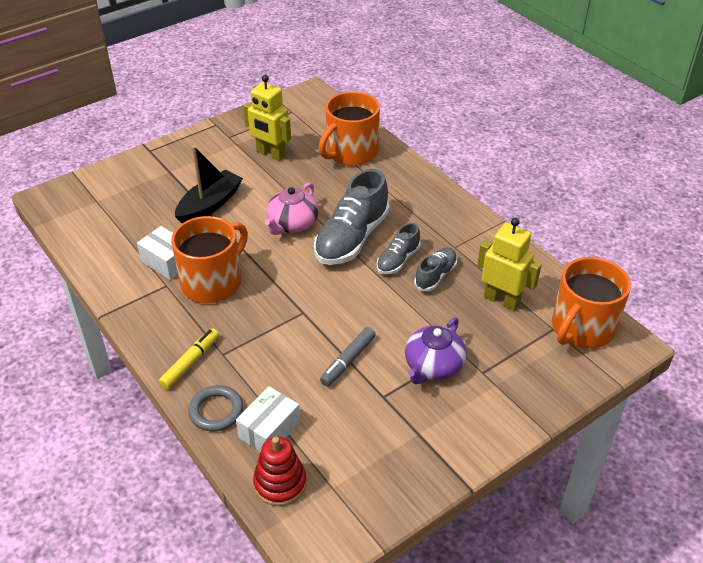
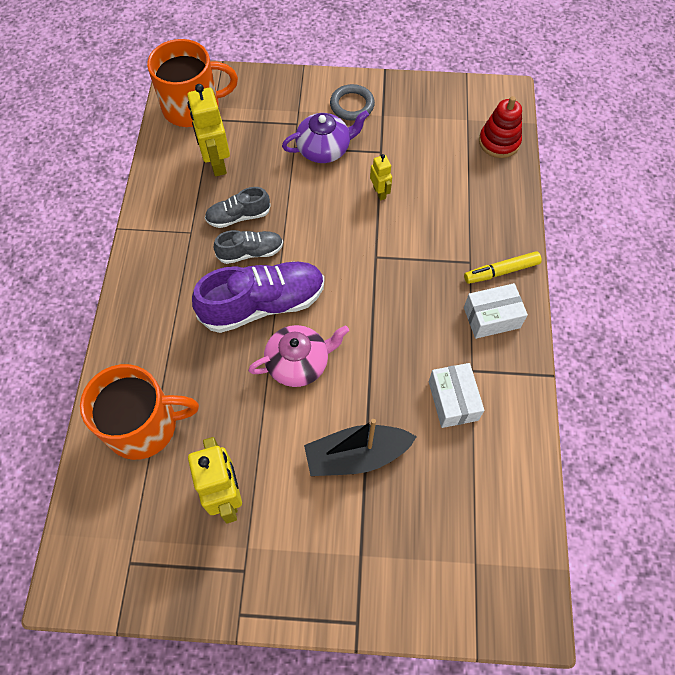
camera: 140 degrees left, 20 degrees up
orange mug [171,216,248,303] -> none
grey ring [188,385,243,431] -> grey ring moved to [330,84,375,121]
white box [236,386,300,452] -> white box moved to [464,283,528,339]
grey shoe [314,169,390,265] -> purple shoe [192,261,324,333]
grey marker [320,327,376,386] -> yellow robot [370,154,392,200]

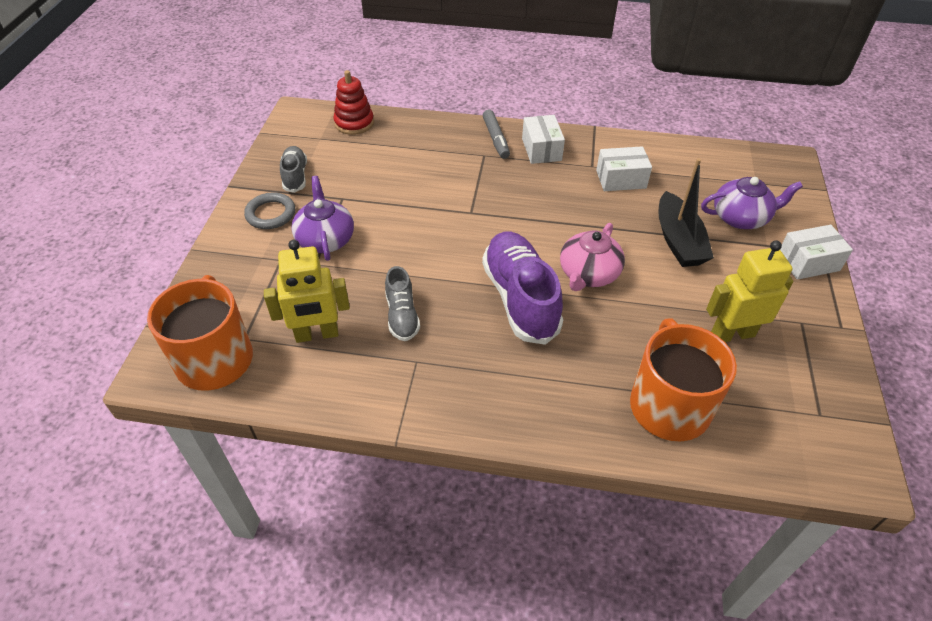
camera: 85 degrees left, 15 degrees down
grey shoe [214,230,283,264] -> grey shoe moved to [280,146,307,193]
pink teapot [248,325,349,387] -> pink teapot turned 135 degrees counterclockwise [560,223,625,291]
yellow robot [370,154,392,200] -> none
yellow marker [464,251,542,284] -> grey marker [483,110,510,159]
none -> purple teapot [701,177,803,229]
none -> white box [780,225,853,280]

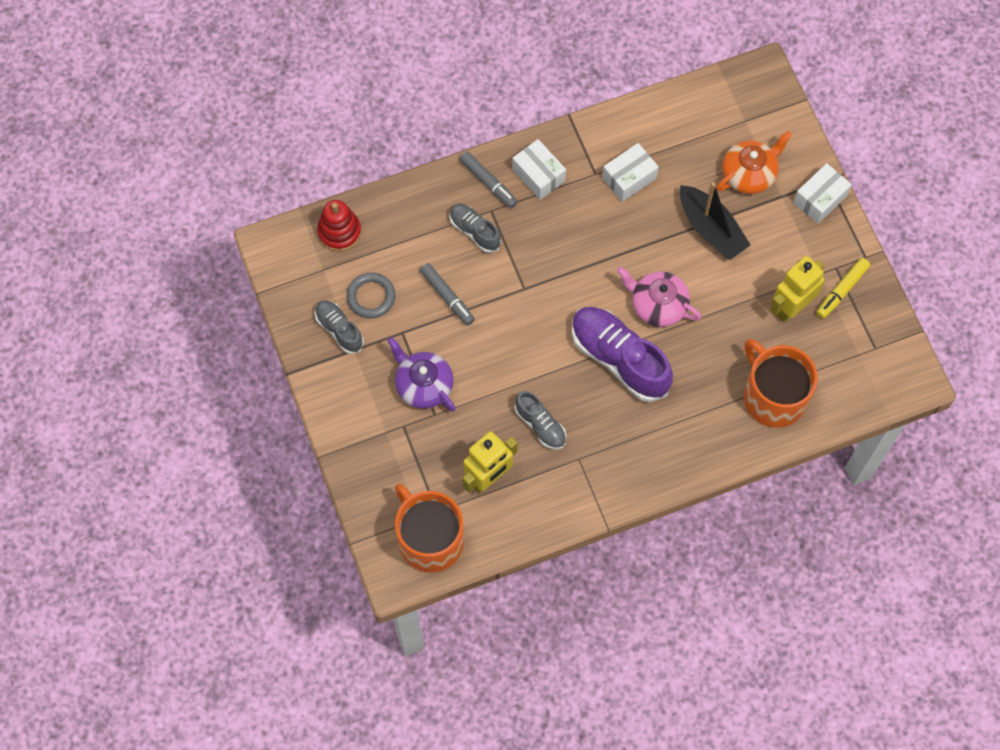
camera: 30 degrees left, 20 degrees up
grey ring [244,192,295,229] -> grey ring moved to [347,272,396,318]
pink teapot [560,223,625,291] -> pink teapot turned 120 degrees clockwise [617,267,701,327]
purple teapot [701,177,803,229] -> orange teapot [717,131,792,194]
none -> grey marker [420,263,475,326]
none -> grey shoe [449,204,501,253]
none -> yellow marker [816,258,870,319]

